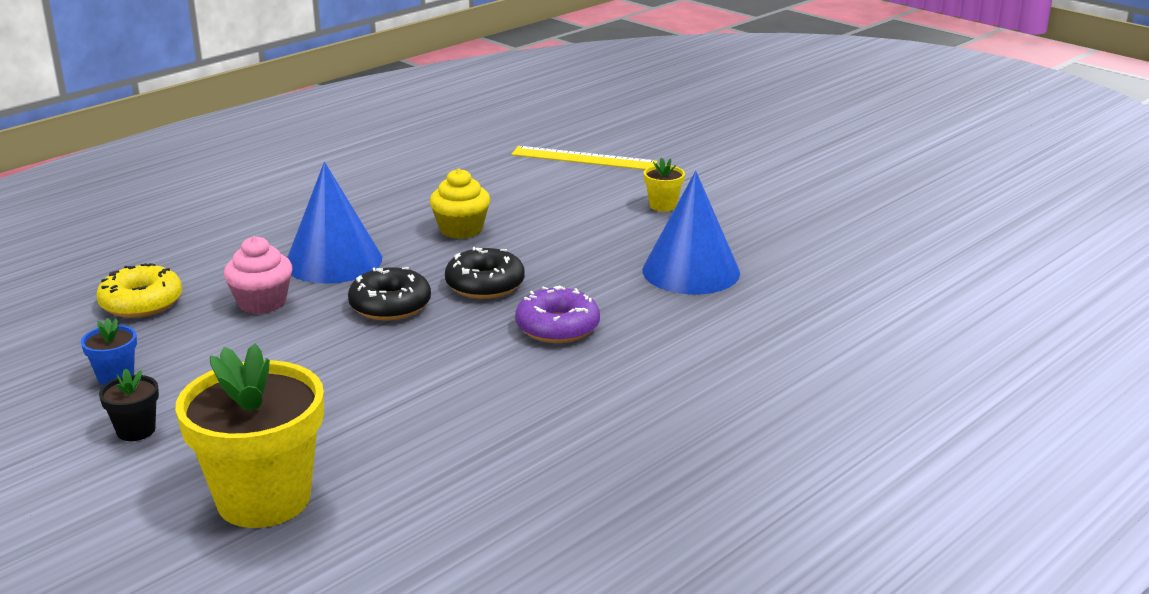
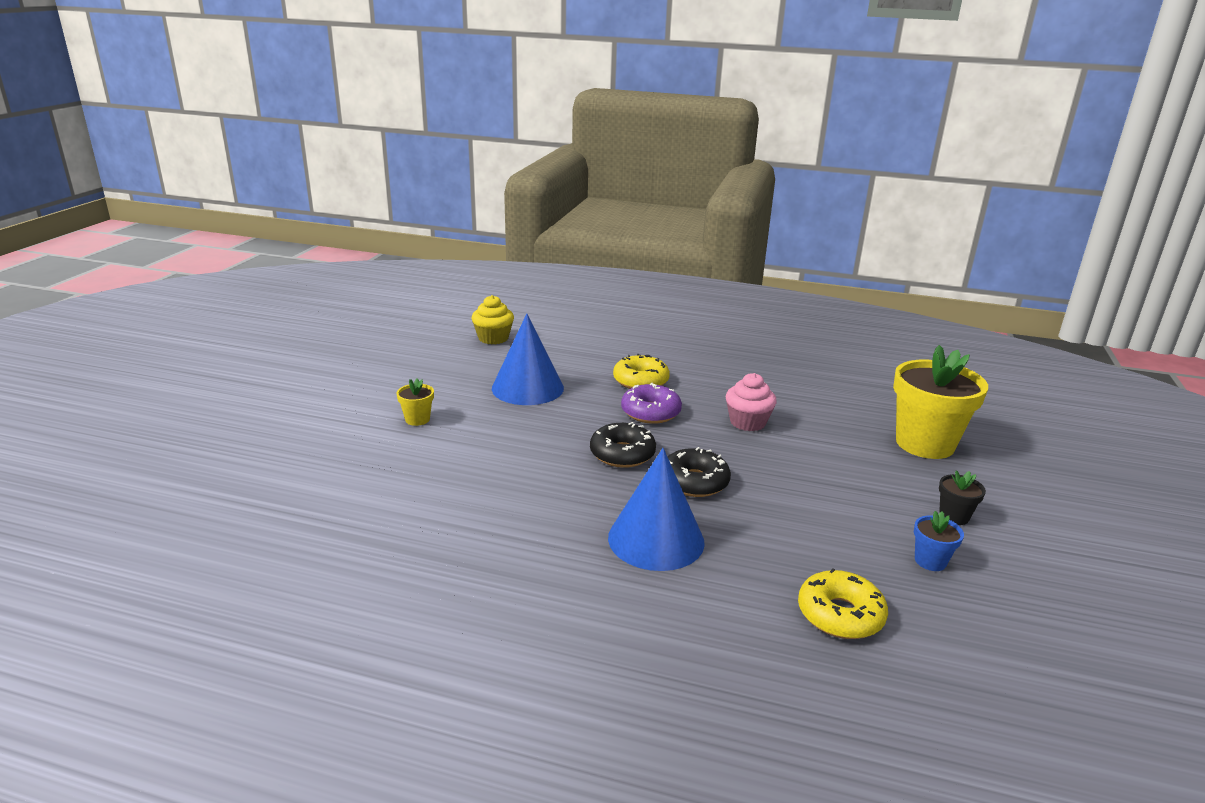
camera: 120 degrees left, 0 degrees up
pink cupcake [224,236,292,314] -> pink cupcake moved to [726,373,777,431]
yellow cupcake [430,169,490,239] -> yellow cupcake moved to [472,295,514,344]
yellow ruler [511,146,658,170] -> none
none -> yellow donut [613,354,670,389]

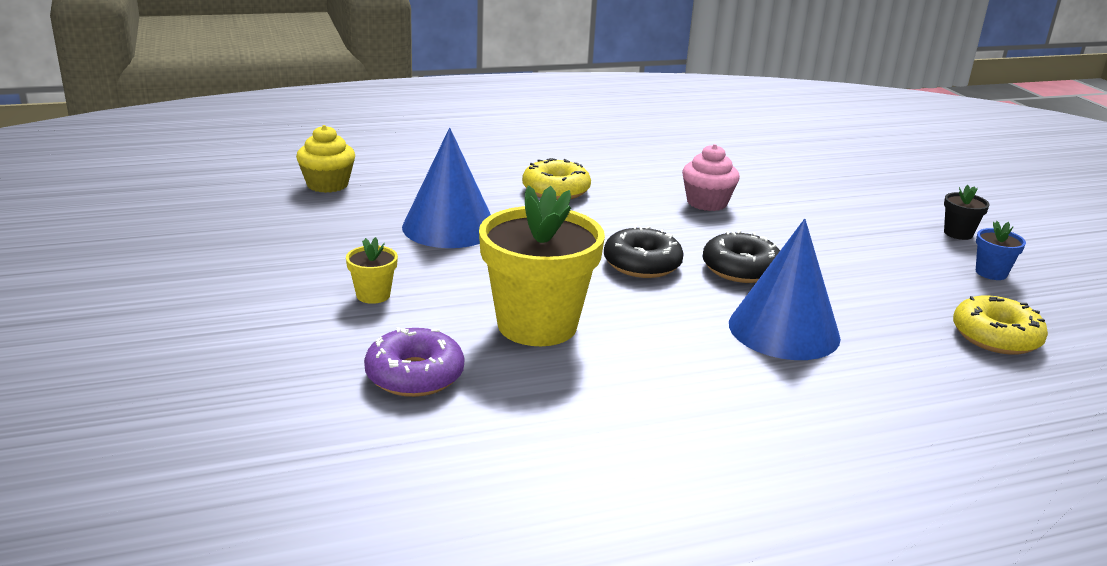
camera: 35 degrees left, 0 degrees up
purple donut [621,383,682,424] -> purple donut moved to [364,327,464,397]
yellow flower pot [893,345,988,459] -> yellow flower pot moved to [479,186,605,346]

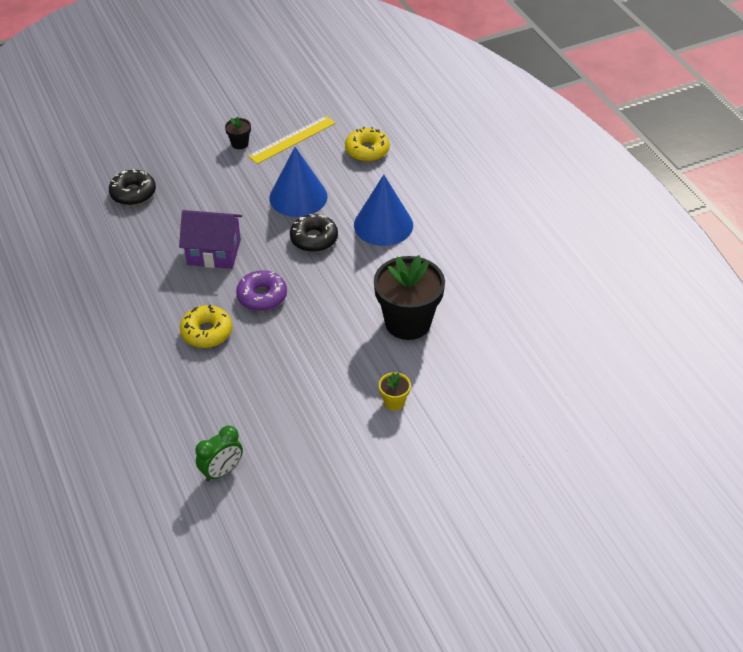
camera: 95 degrees left, 20 degrees up
yellow cupcake [296,125,355,193] -> green clock [195,426,243,482]
purple donut [364,327,464,397] -> purple donut moved to [236,270,287,311]
blue cone [402,128,491,248] -> blue cone moved to [269,147,328,217]
yellow flower pot [479,186,605,346] -> black flower pot [374,255,445,340]
black donut [604,226,684,278] -> black donut moved to [109,169,156,206]
pink cupcake [682,144,740,211] -> purple house [179,210,242,269]
blue flower pot [976,221,1026,280] -> yellow ruler [248,116,336,164]

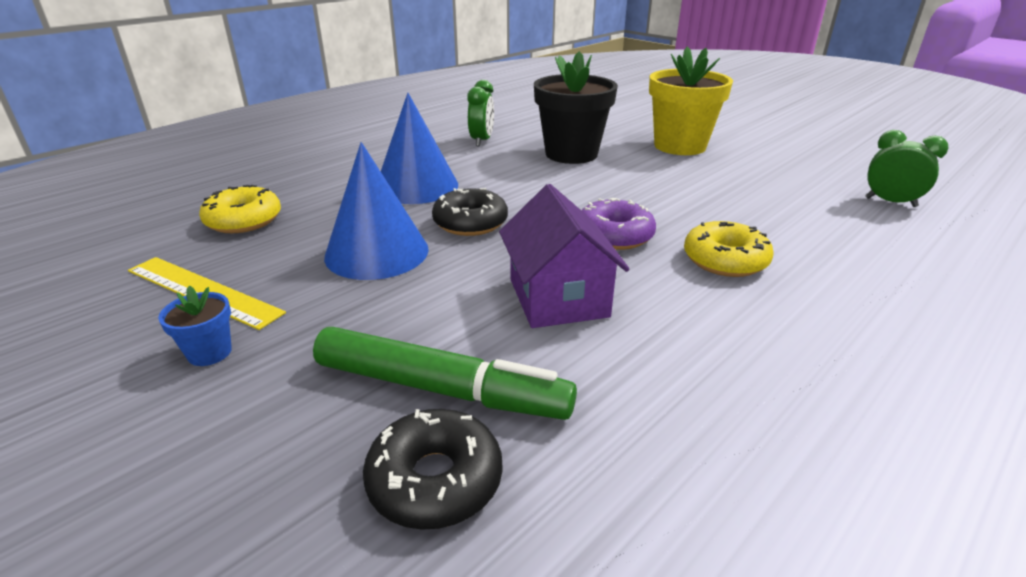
camera: 110 degrees left, 15 degrees down
black flower pot [225,117,251,149] -> blue flower pot [158,286,232,366]
yellow flower pot [379,372,411,411] -> yellow flower pot [649,46,733,155], size x2.30
none -> green marker [313,327,577,420]
none -> green clock [467,80,494,147]

